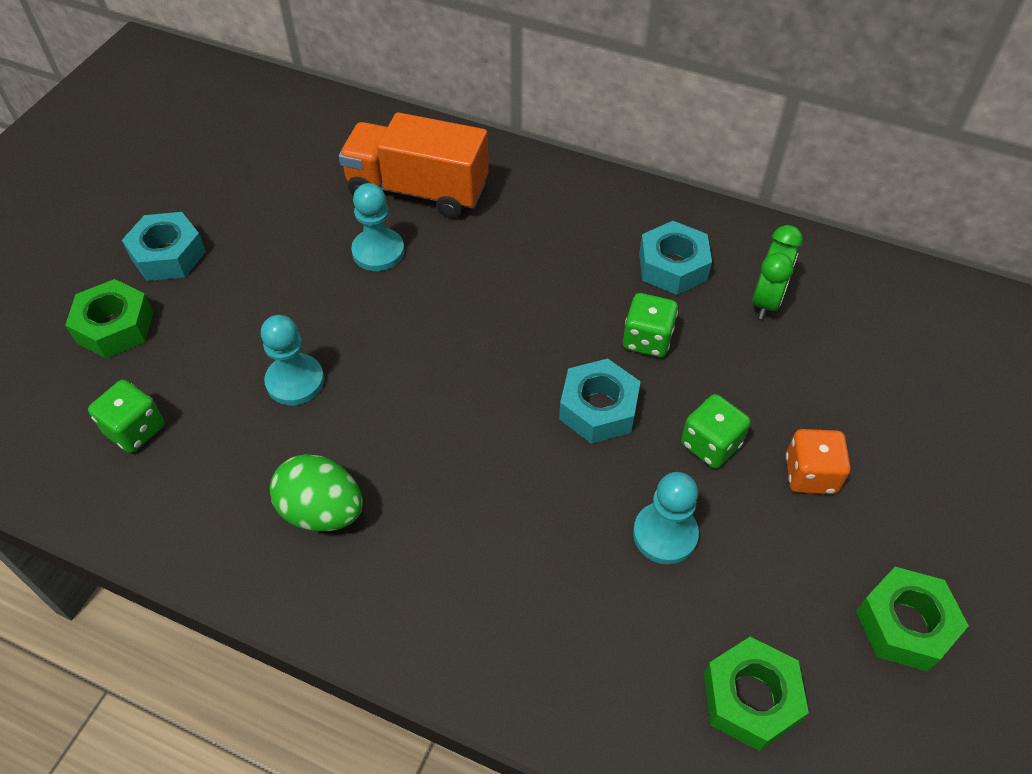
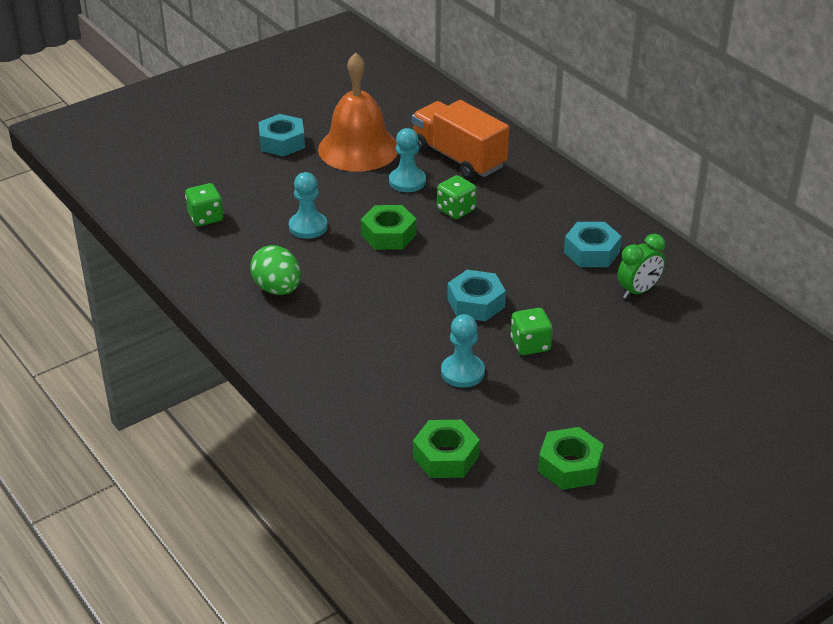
camera: 30 degrees right, 15 degrees down
green nut [65,279,153,358] -> green nut moved to [361,205,416,250]
green dice [623,293,678,357] -> green dice moved to [437,175,477,219]
orange dice [786,429,850,494] -> none
none -> orange bell [318,52,398,172]

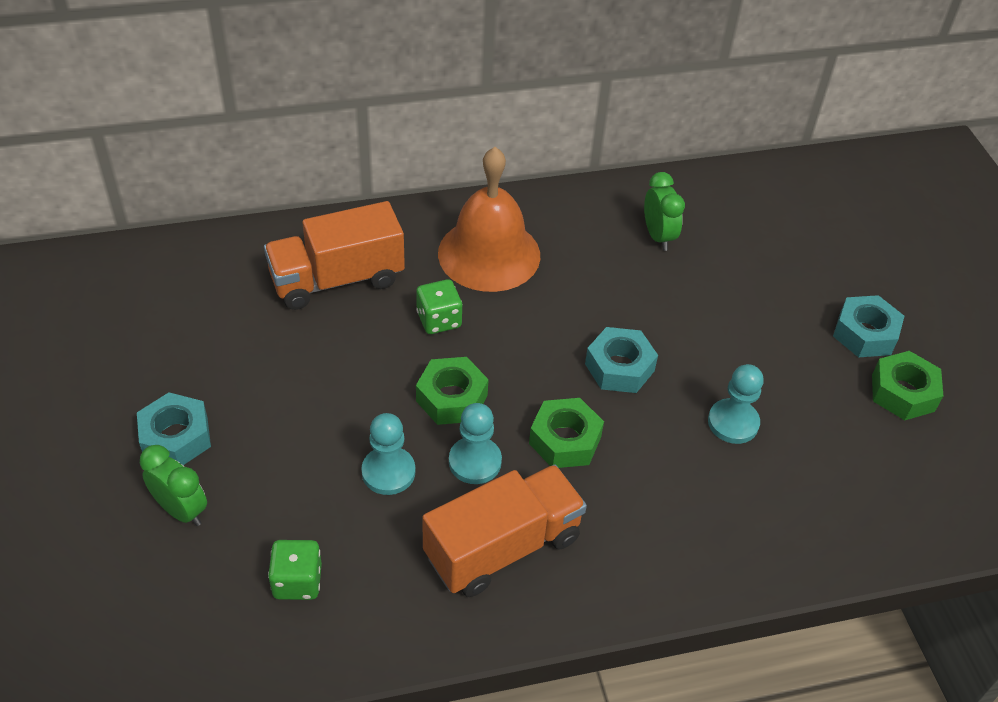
camera: 70 degrees left, 10 degrees up
green egg [250,245,301,295] -> orange truck [422,465,587,597]
orange bell [318,52,398,172] -> orange bell moved to [438,147,540,292]
turquoise pawn [389,128,426,192] -> turquoise pawn moved to [449,403,502,484]
green nut [413,420,480,478] -> green nut moved to [529,398,604,468]
green dice [511,308,553,355] -> none
turquoise nut [564,222,622,267] -> turquoise nut moved to [833,295,904,358]
none -> green clock [140,445,207,526]

